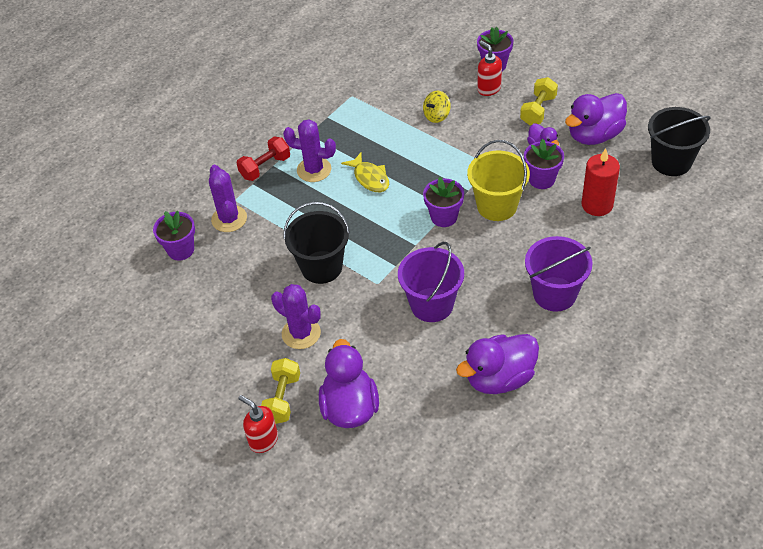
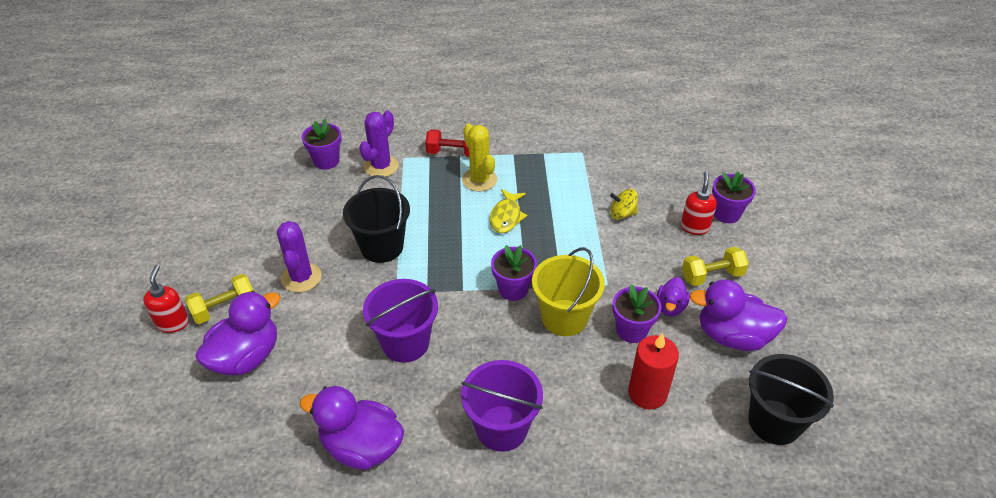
camera: 45 degrees right, 5 degrees down
purple cactus [283,119,336,182] -> yellow cactus [462,124,497,192]

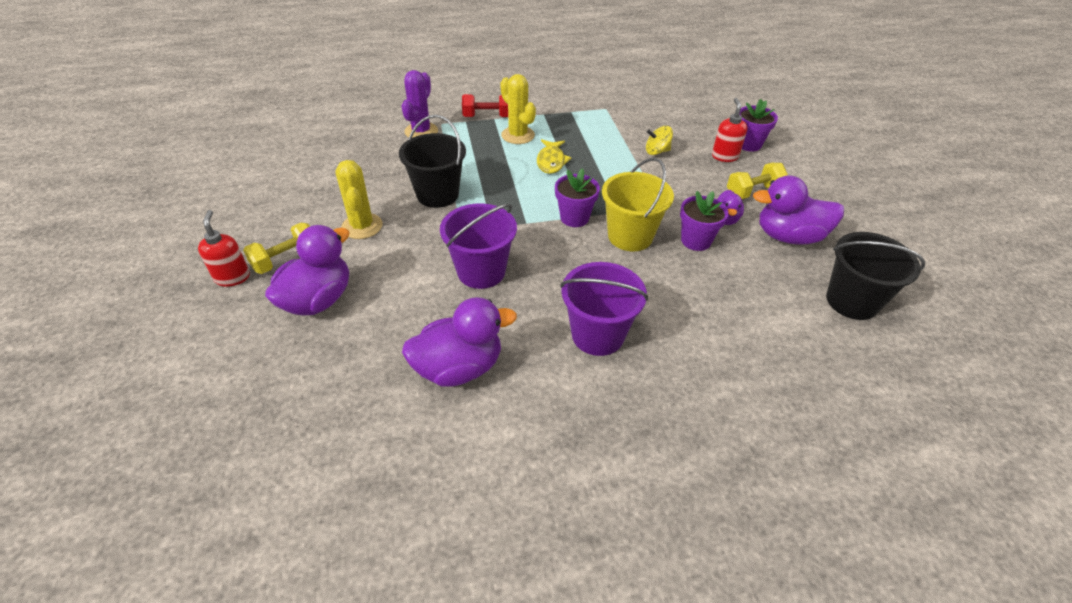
camera: 10 degrees left, 0 degrees up
purple cactus [277,221,322,292] -> yellow cactus [336,160,382,239]
purple duck [299,386,404,470] -> purple duck turned 150 degrees clockwise [402,297,517,387]
purple flower pot [302,119,342,170] -> none
red candle [628,333,679,410] -> none

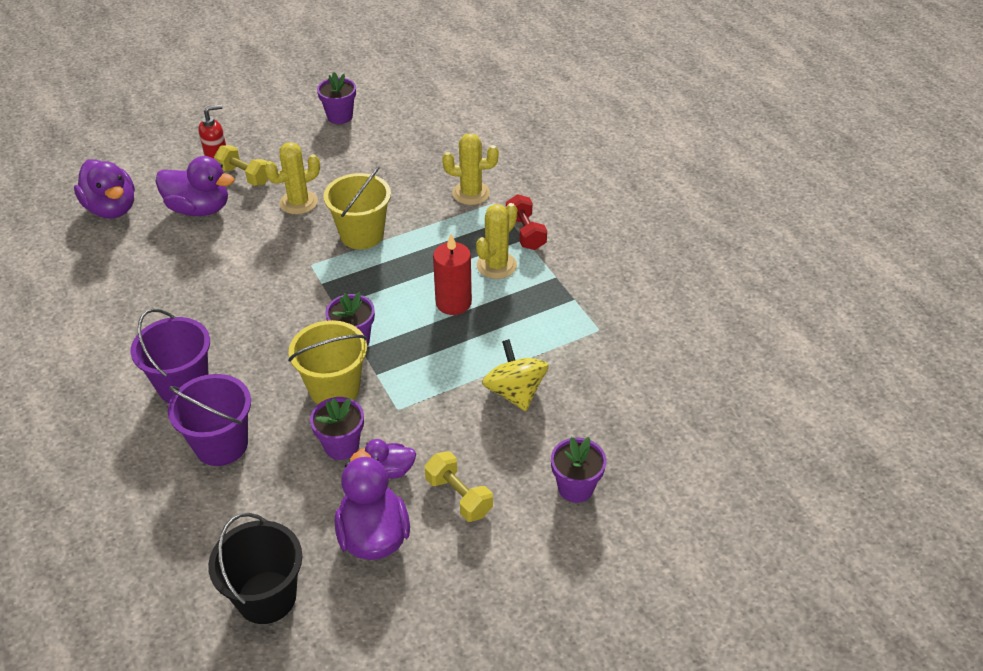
camera: 75 degrees right, 0 degrees up
black bucket [399,115,466,208] -> yellow bucket [324,166,391,249]
purple cactus [402,70,438,138] -> yellow cactus [442,133,499,205]
purple duck [402,297,517,387] -> purple duck moved to [74,159,135,218]
purple bucket [440,203,517,289] -> purple bucket moved to [168,374,251,466]
yellow fish [537,139,572,174] -> red candle [433,234,472,315]
yellow spinning top [646,126,673,155] -> yellow spinning top [482,339,549,411], size x1.59
red soap dispenser [712,98,747,162] -> none
none -> purple flower pot [317,72,356,124]

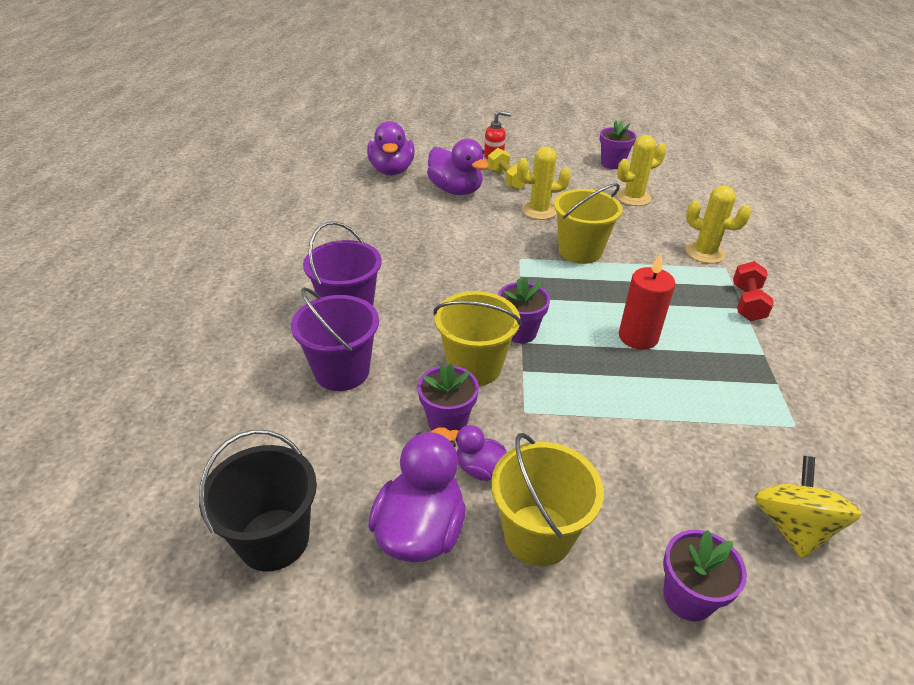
camera: 30 degrees right, 5 degrees down
yellow dumbbell [425,451,493,522] -> yellow bucket [491,433,604,566]
yellow cactus [476,203,517,279] -> yellow cactus moved to [616,135,666,206]
yellow spinning top [482,339,549,411] -> yellow spinning top moved to [754,456,862,559]

